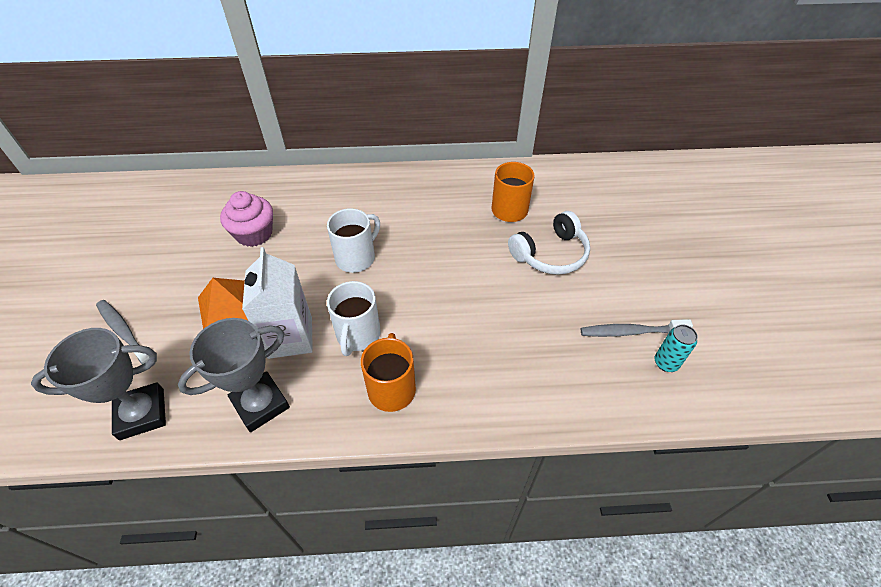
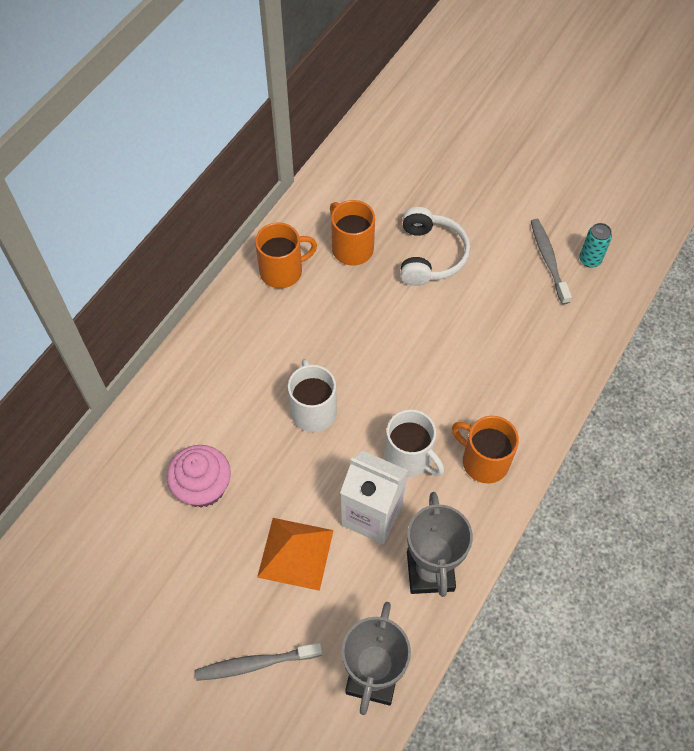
camera: 55 degrees left, 10 degrees up
grey toothbrush [580,319,693,337] -> grey toothbrush turned 135 degrees clockwise [531,219,572,304]
none -> orange mug [255,223,317,288]

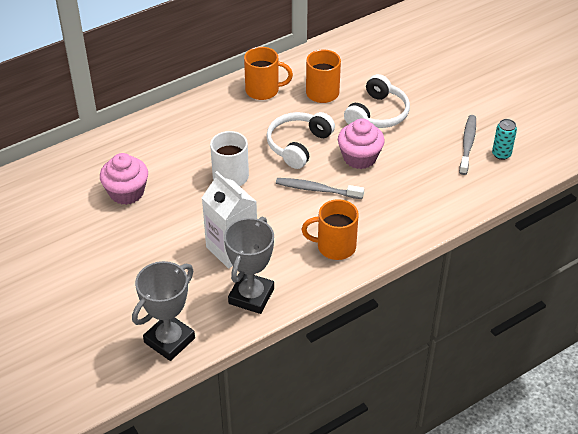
camera: 25 degrees right, 15 degrees down
grey toothbrush [195,643,322,681] -> grey toothbrush moved to [276,178,364,199]
orange pyramid [257,518,334,591] -> none
white mug [385,409,444,477] -> none
orange mug [452,416,519,483] -> orange mug turned 60 degrees counterclockwise [302,199,359,260]
none -> white headphones [266,112,335,169]
none -> pink cupcake [338,118,385,169]

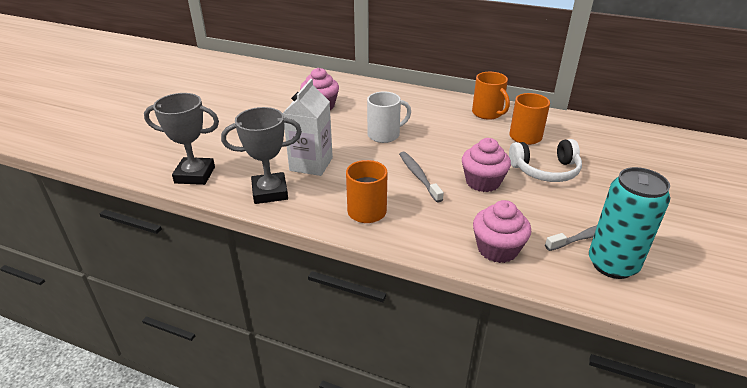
camera: 55 degrees right, 10 degrees down
white headphones [266,112,335,169] -> none
turquoise can [492,119,517,160] -> turquoise can [589,167,670,279], size x2.05
none -> pink cupcake [473,200,531,263]

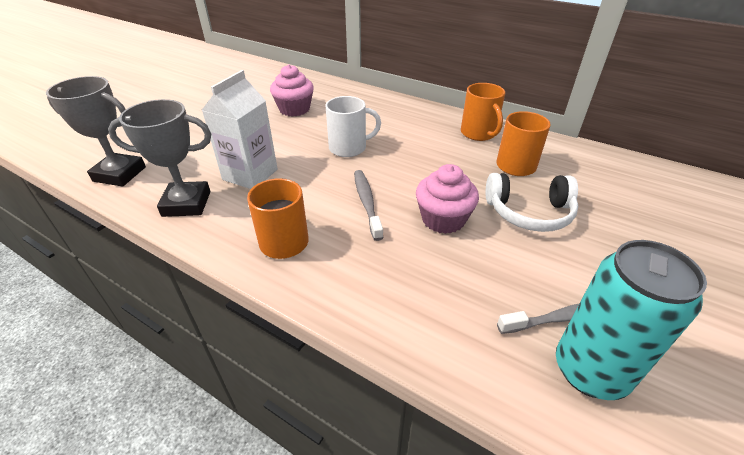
camera: 10 degrees right, 5 degrees up
pink cupcake [473,200,531,263] -> none

